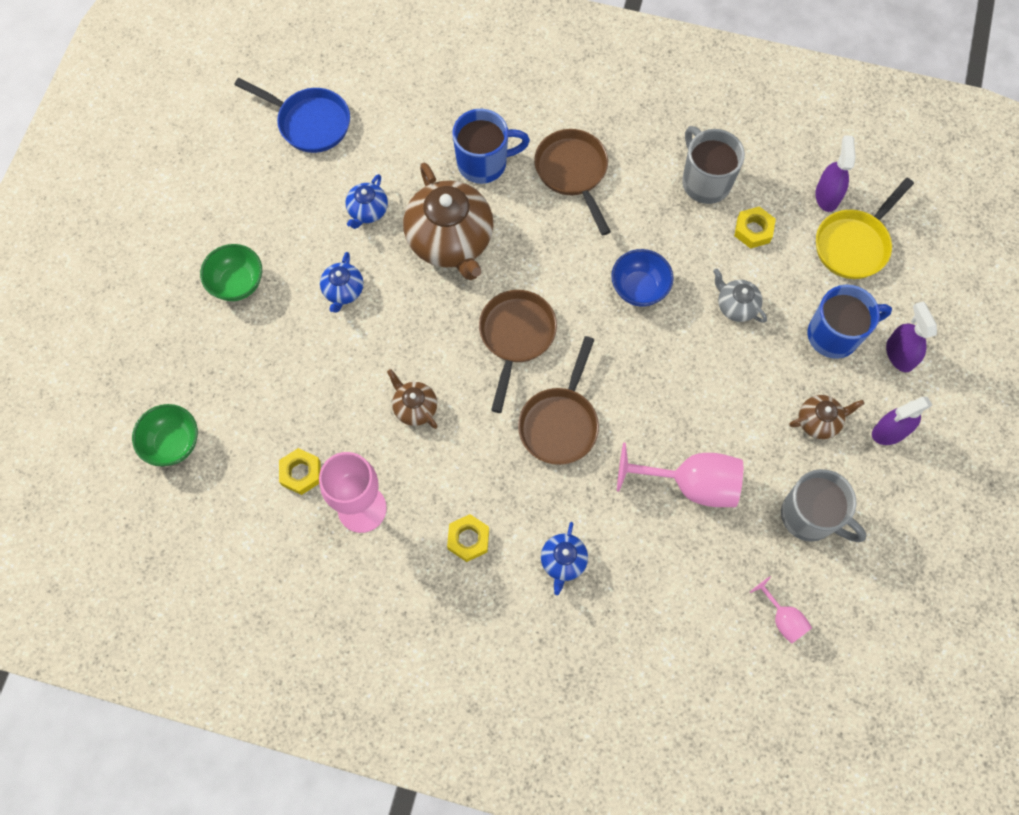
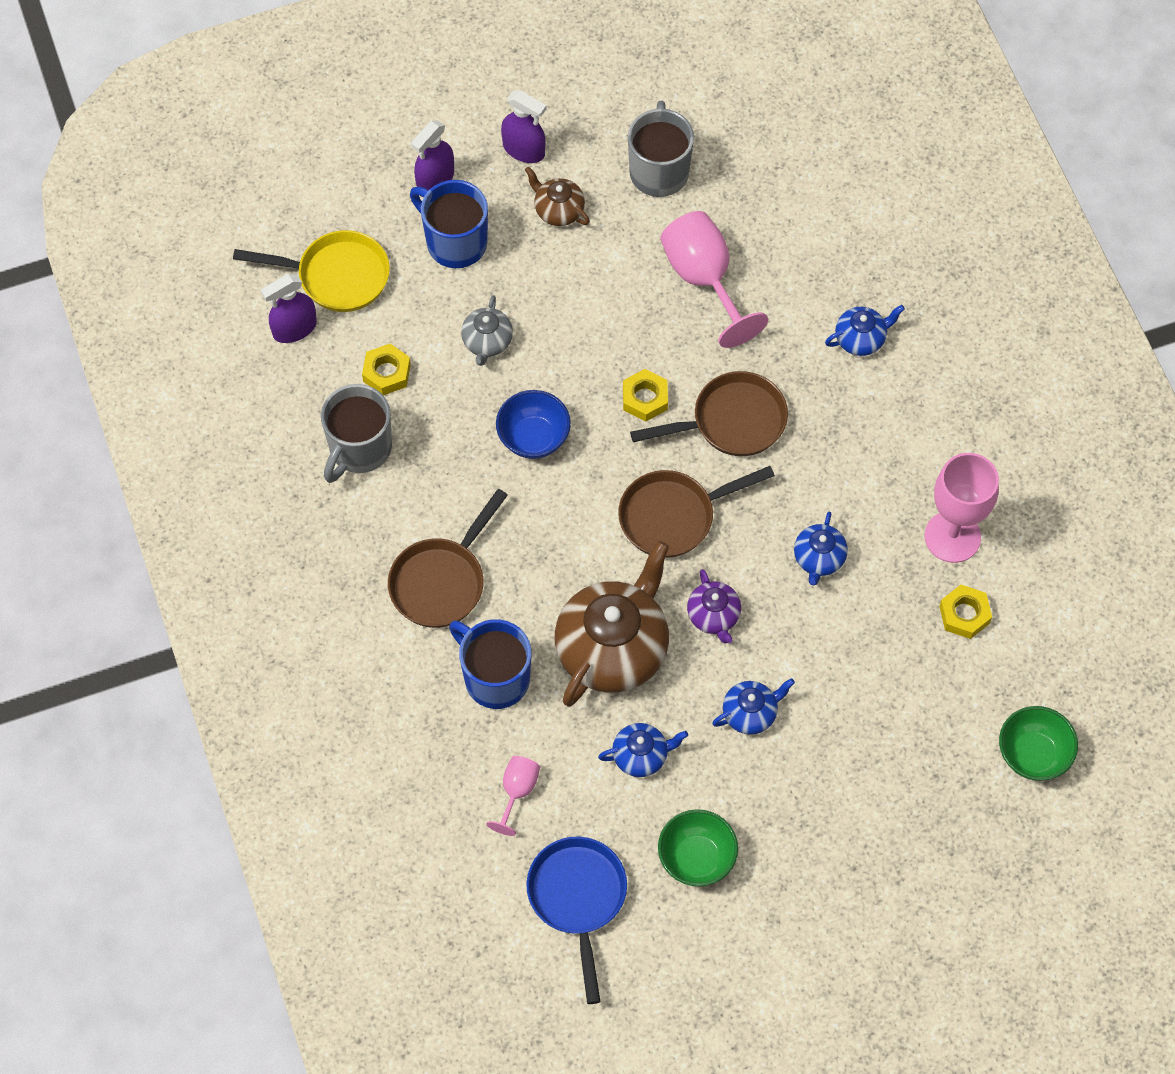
camera: 125 degrees left, 5 degrees down
green bowl [200,244,262,301] -> green bowl moved to [658,809,738,886]
brown teapot [387,369,438,429] -> blue teapot [794,512,848,585]
yellow nut [447,514,489,562] -> yellow nut moved to [623,369,668,422]
pink goblet [750,576,812,644] -> pink goblet moved to [487,756,540,836]
none -> purple teapot [687,569,741,644]

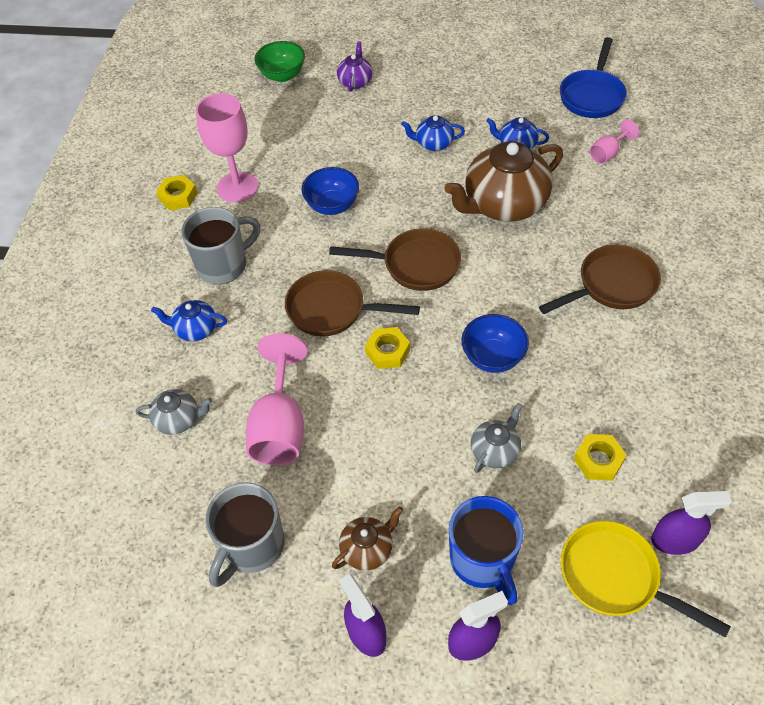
camera: 150 degrees left, 10 degrees down
grey mug [321,384,392,483] -> grey mug moved to [181,207,260,284]
blue mug [449,619,531,709] -> none
brown teapot [525,166,590,226] -> brown teapot turned 105 degrees counterclockwise [332,507,403,571]
green bowl [658,809,738,886] -> none
purple teapot [687,569,741,644] -> purple teapot moved to [337,41,373,92]
blue teapot [794,512,848,585] -> blue bowl [302,167,359,215]
yellow nut [939,585,992,639] -> yellow nut moved to [156,175,198,210]
none -> grey teapot [136,389,212,435]

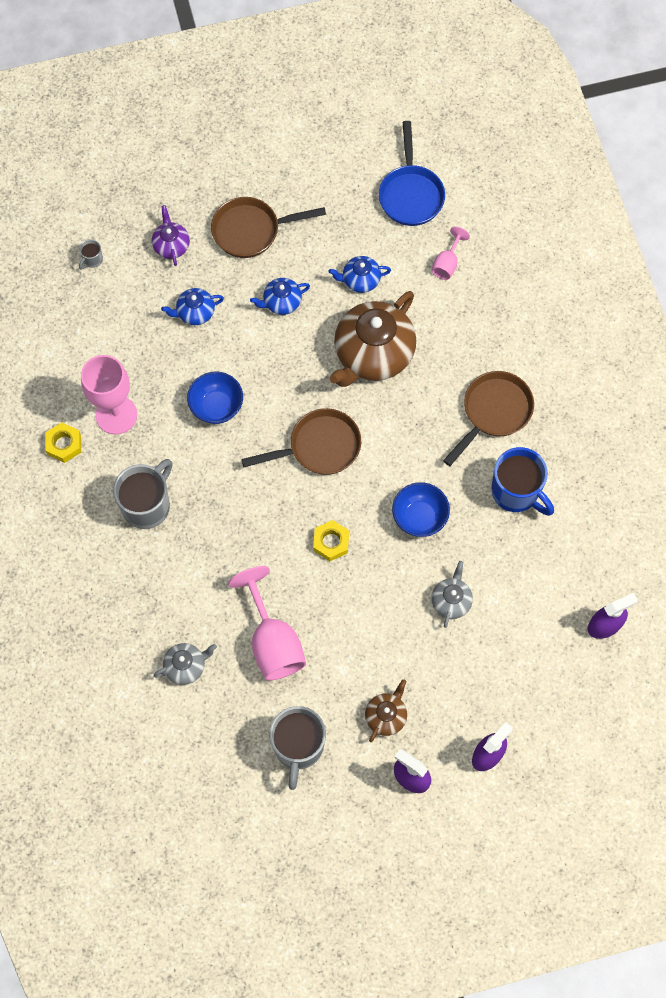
camera: 25 degrees left, 15 degrees up
blue teapot [151,300,227,341] -> blue teapot moved to [161,288,224,325]
green bowl [254,41,305,82] -> grey mug [79,239,103,270]
brown pan [285,270,420,337] -> brown pan moved to [211,197,326,258]
blue mug [449,496,524,605] -> blue mug moved to [491,447,554,516]
yellow pan [561,521,731,638] -> none
yellow nut [574,434,627,481] -> none

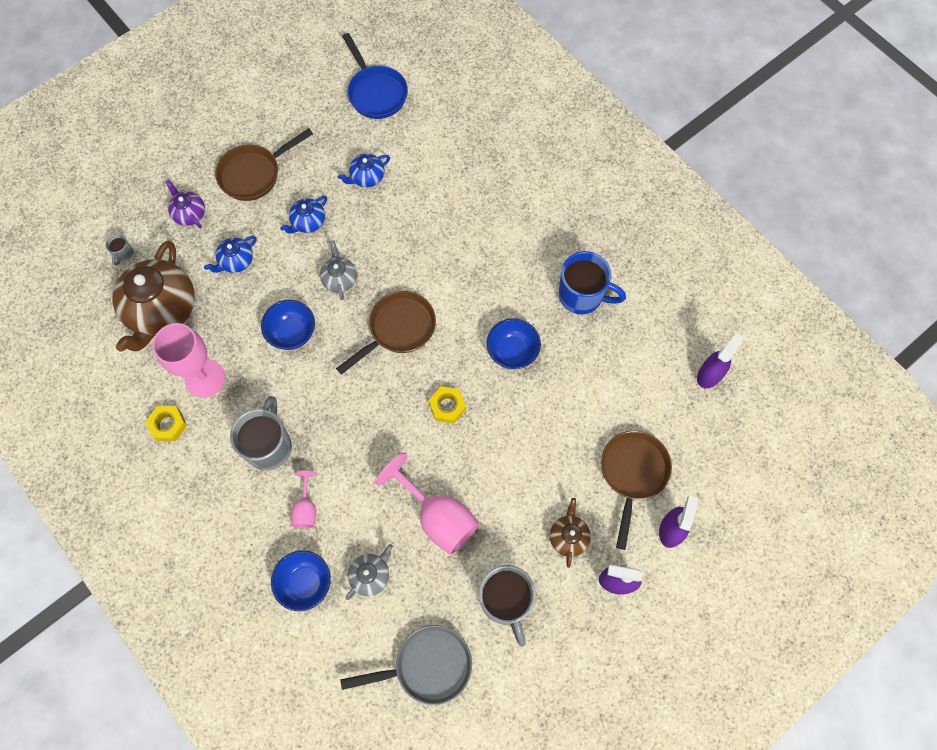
camera: 25 degrees left, 0 degrees up
brown teapot [330,291,416,387] -> brown teapot moved to [112,241,195,352]
pink goblet [431,227,470,280] -> pink goblet moved to [291,471,317,528]
grey teapot [432,561,473,628] -> grey teapot moved to [320,240,357,300]
brown pan [443,371,534,466] -> brown pan moved to [601,431,672,550]
none -> blue bowl [271,550,331,611]
none -> grey pan [340,625,472,705]

